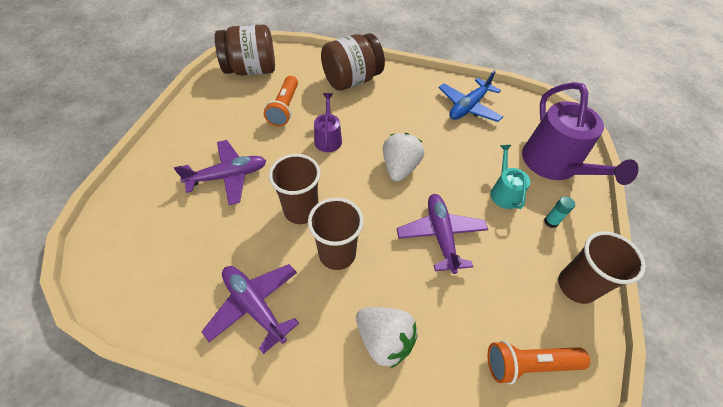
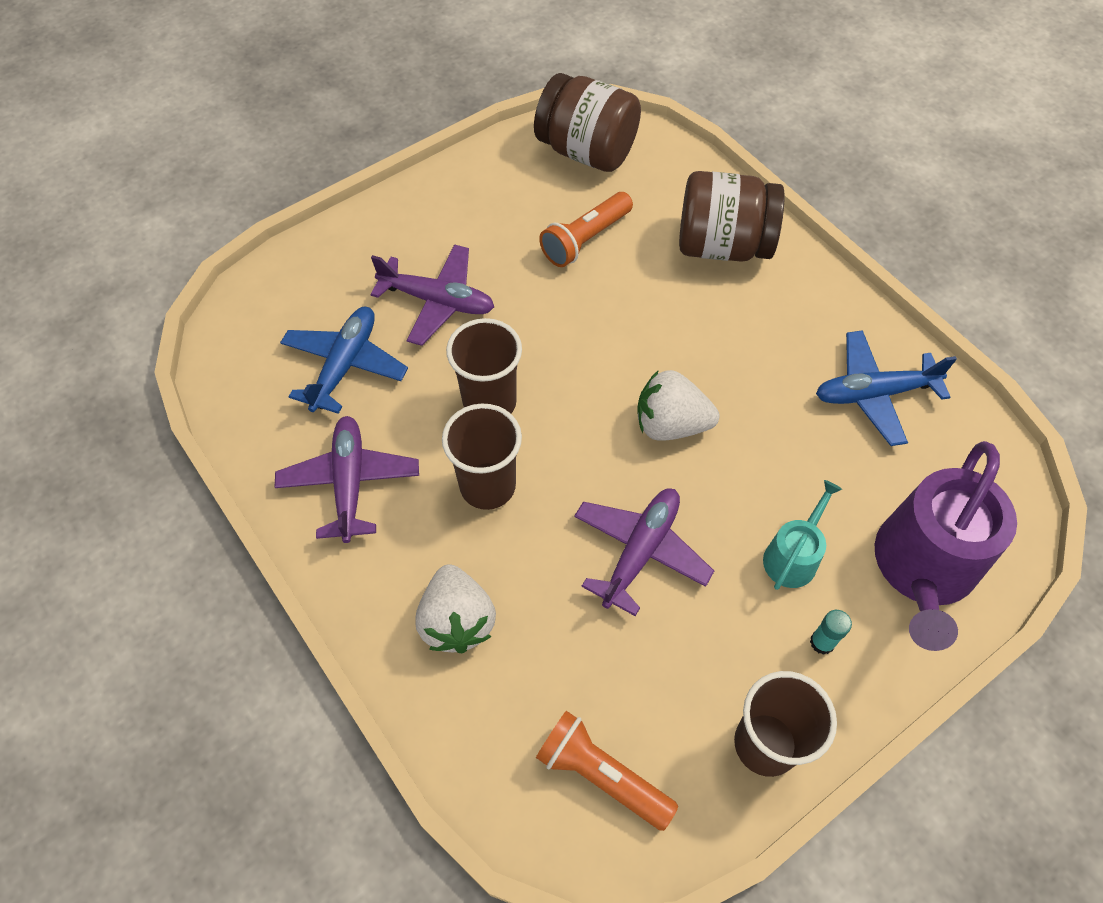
camera: 40 degrees right, 5 degrees up
purple watering can [314,93,342,152] -> none
white strawberry [383,133,424,182] -> white strawberry turned 135 degrees counterclockwise [637,370,719,440]
none -> blue plane [280,307,408,414]

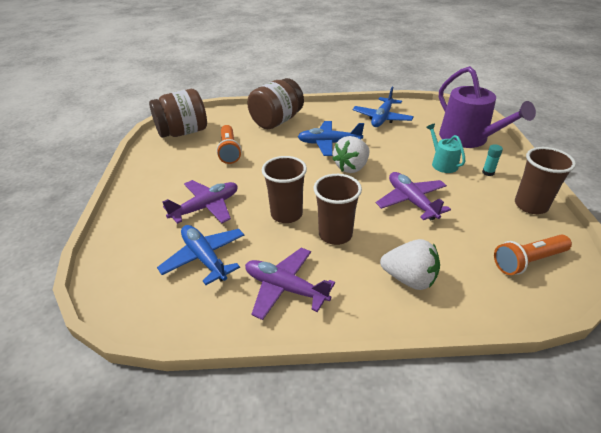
camera: 55 degrees left, 20 degrees down
none -> blue plane [298,121,364,156]

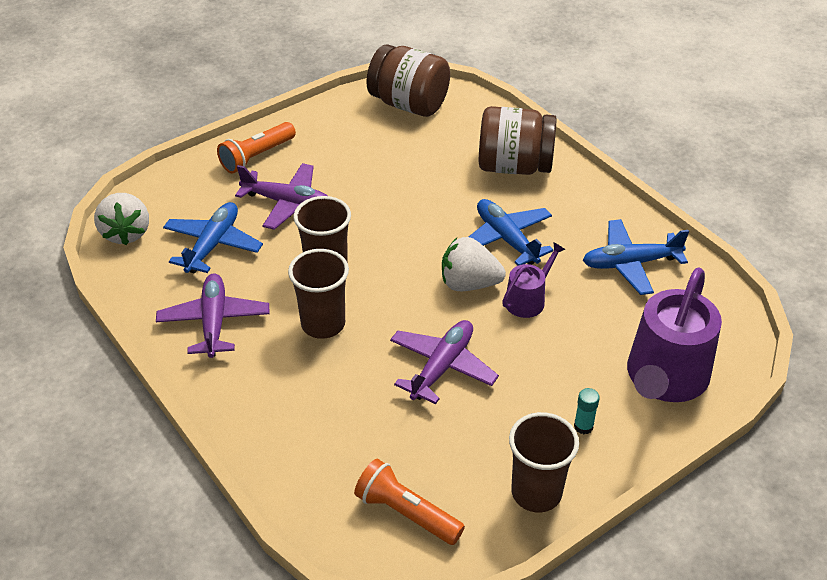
camera: 55 degrees right, 5 degrees up
orange flashlight [216,125,242,164] -> orange flashlight moved to [217,122,296,174]
white strawberry [380,239,440,290] -> white strawberry moved to [94,193,149,245]
turquoise watering can [426,123,465,173] -> none
none -> purple watering can [502,242,566,318]

